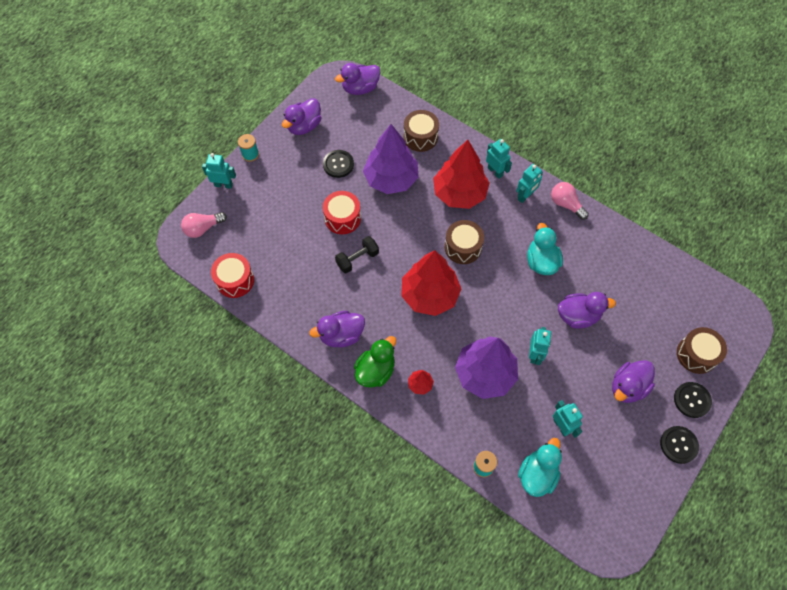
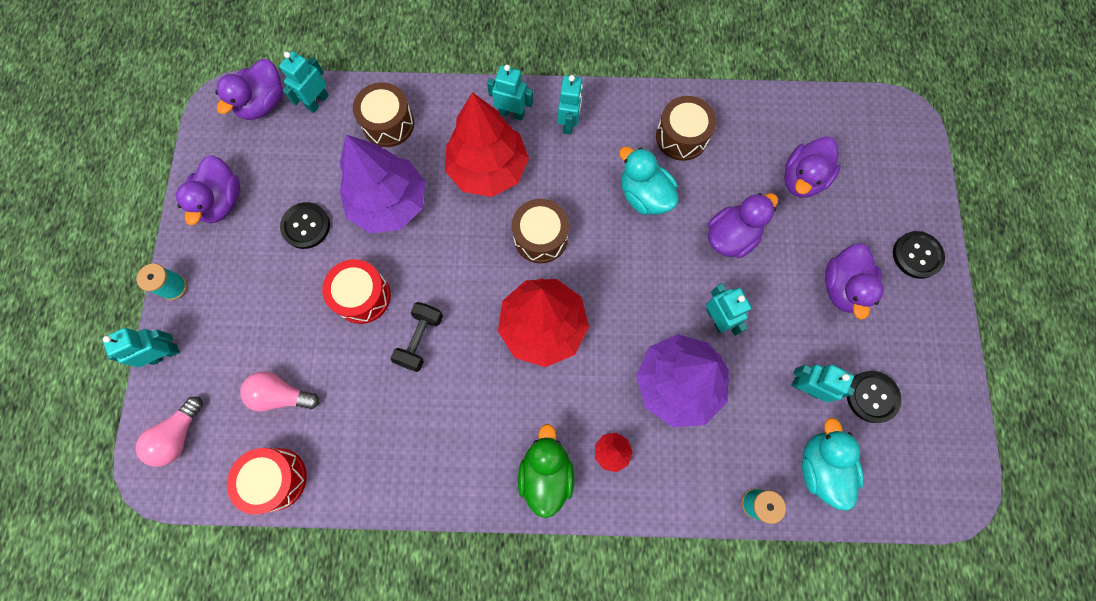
camera: 35 degrees left, 10 degrees up
purple duck [309,311,365,348] -> purple duck moved to [784,136,841,198]
pink light bulb [551,182,589,220] -> pink light bulb moved to [240,371,320,412]
black button [660,426,699,464] -> black button moved to [847,371,902,423]
brown drum [677,327,727,374] -> brown drum moved to [656,96,716,161]
none -> turquoise robot [279,51,329,113]

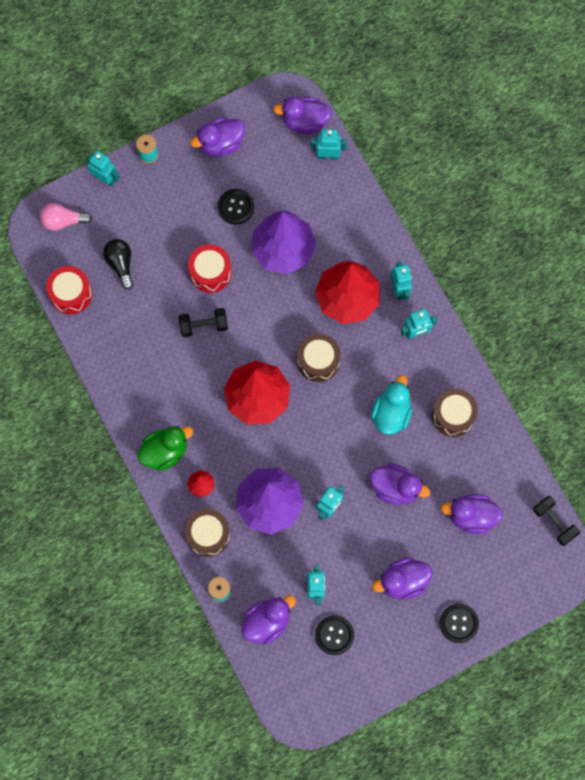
camera: 60 degrees right, 0 degrees up
pink light bulb [240,371,320,412] -> black light bulb [103,239,134,290]
brown drum [353,82,414,147] -> brown drum moved to [185,509,230,557]
turquoise duck [802,418,864,511] -> purple duck [241,596,296,644]
none -> black dumbbell [533,496,580,546]

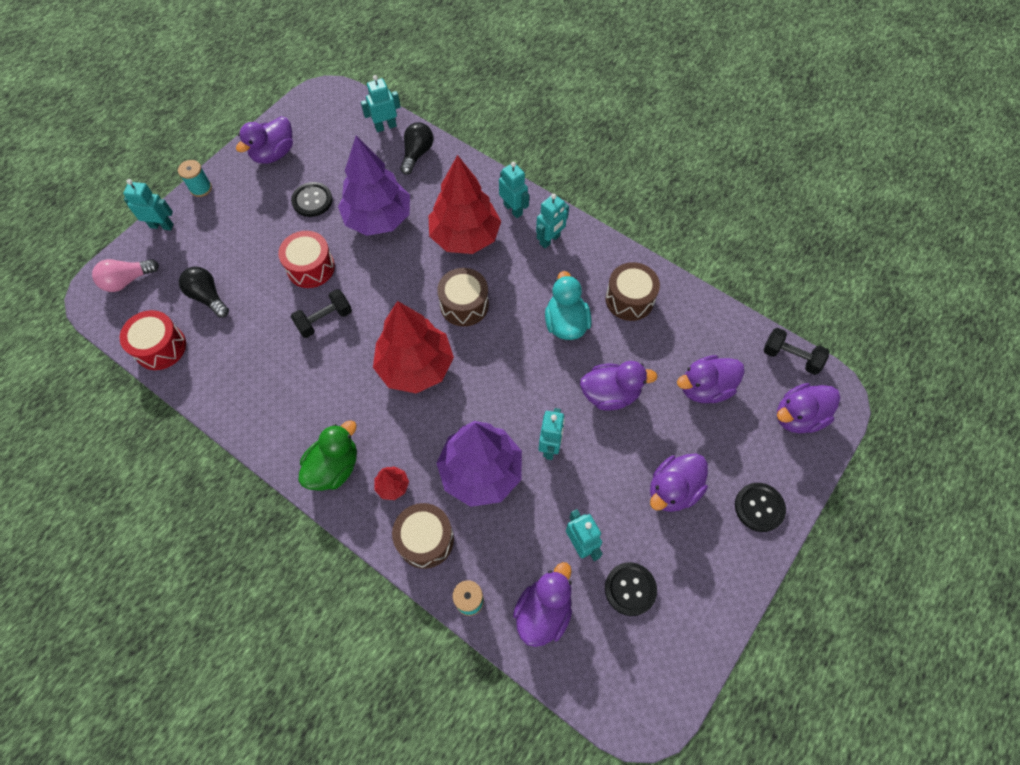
camera: 25 degrees left, 10 degrees down
purple duck [273,96,332,134] -> purple duck moved to [777,383,840,433]
none -> black light bulb [400,122,433,175]

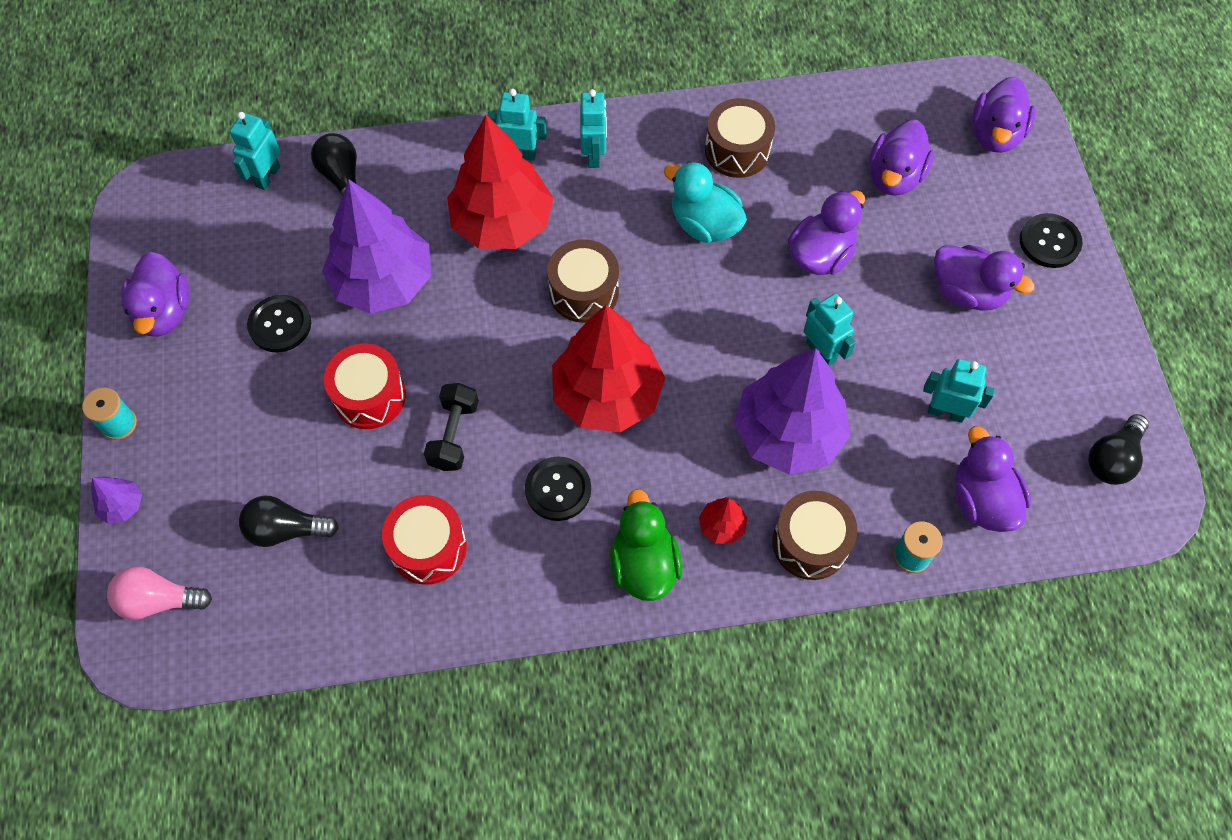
camera: 45 degrees left, 0 degrees up
pink light bulb [92,259,159,292] -> pink light bulb turned 75 degrees clockwise [107,566,212,620]
red drum [120,310,186,370] -> red drum moved to [382,495,467,585]
turquoise robot [123,179,173,230] -> purple tree [91,476,142,524]
black button [605,562,657,616] -> black button moved to [525,456,591,521]
purple duck [650,454,708,512] -> purple duck turned 60 degrees counterclockwise [934,245,1034,311]
black dumbbell [764,328,829,375] -> none
none -> black light bulb [1088,414,1149,485]

